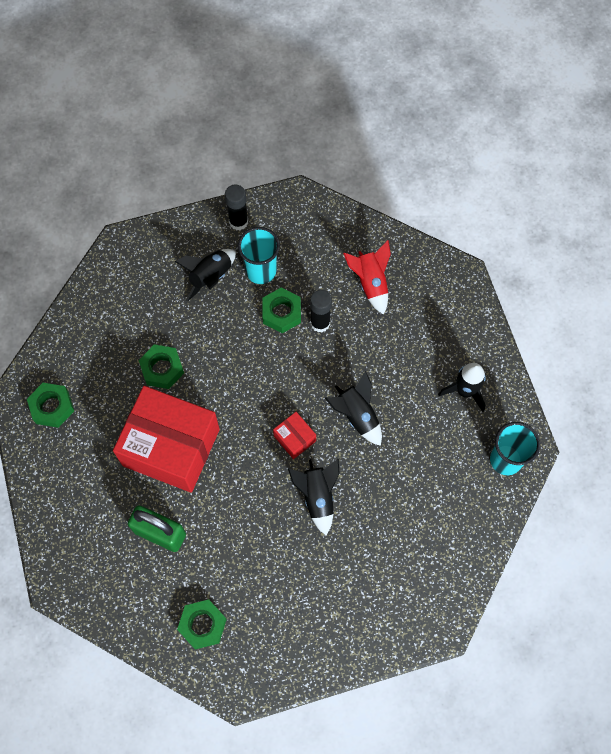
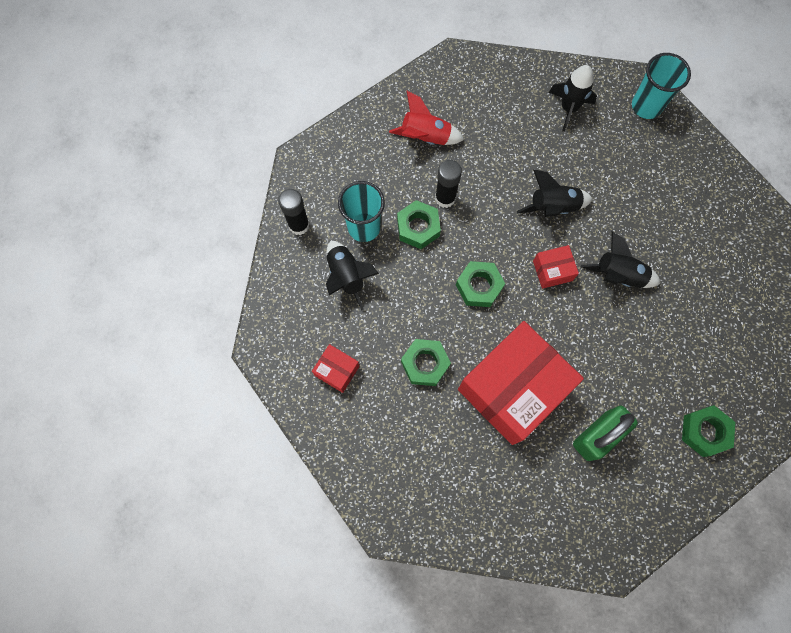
camera: 65 degrees left, 5 degrees up
green nut [27,383,74,428] -> green nut moved to [456,261,505,307]
none -> red box [312,344,360,393]

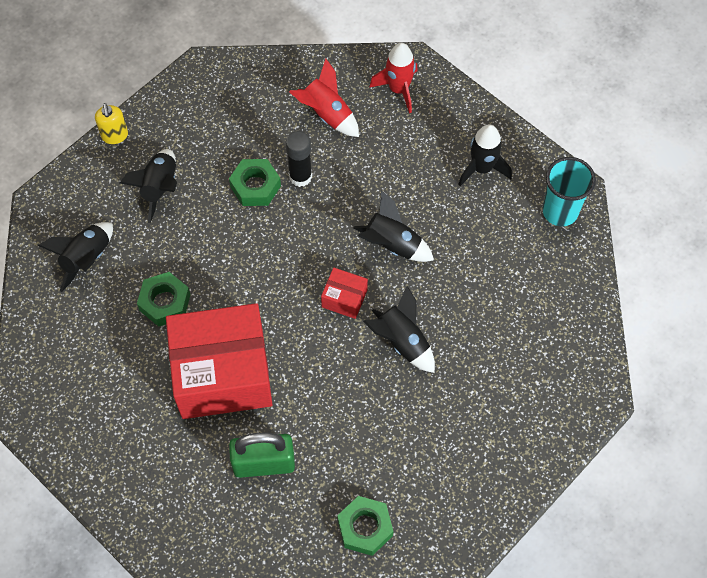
camera: 35 degrees right, 10 degrees down
black glue stick [278,189,310,235] -> none
red box [312,344,360,393] -> black rocket [38,222,113,292]
turquoise cup [338,181,385,242] -> none
green nut [456,261,505,307] -> none
none -> yellow soap dispenser [95,103,128,144]
none -> red rocket [370,43,418,113]

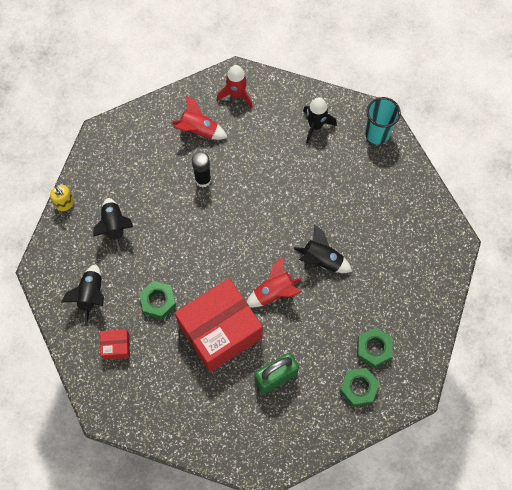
camera: 25 degrees left, 5 degrees up
green nut [229,159,281,206] -> green nut moved to [357,328,392,368]
red box [321,267,368,319] -> red box moved to [100,329,130,360]
black rocket [353,190,434,262] -> none
none -> red rocket [247,257,302,307]

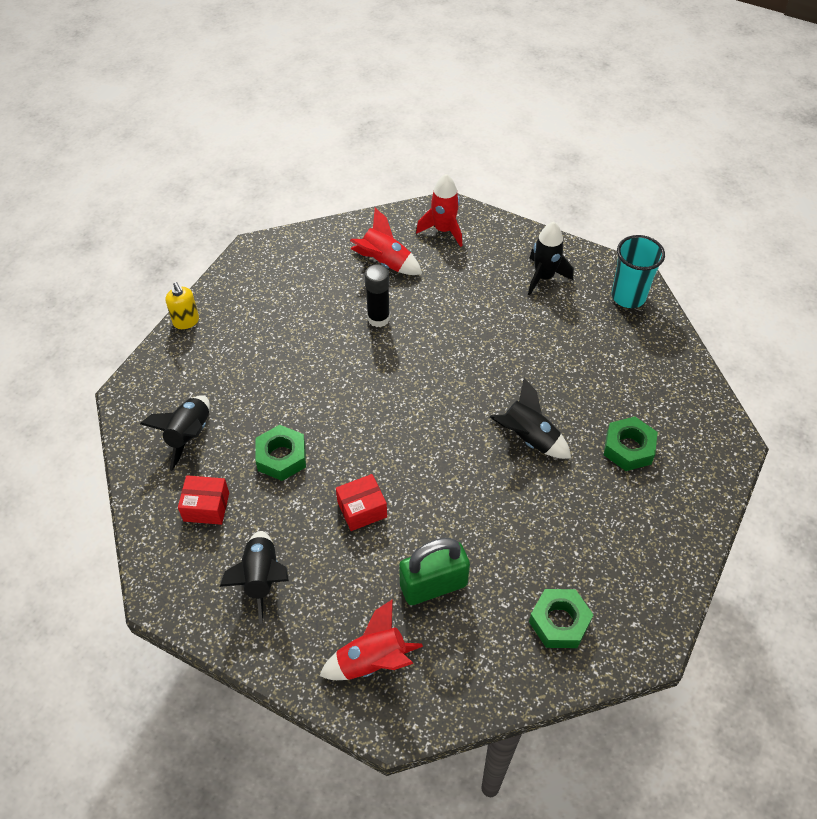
camera: 10 degrees right, 15 degrees down
black rocket [93,198,133,254] -> black rocket moved to [220,531,289,624]
red box [175,278,263,372] -> red box [336,474,387,531], size x0.42
red rocket [247,257,302,307] -> red rocket moved to [319,599,423,680]
green nut [357,328,392,368] -> green nut moved to [604,417,658,471]

